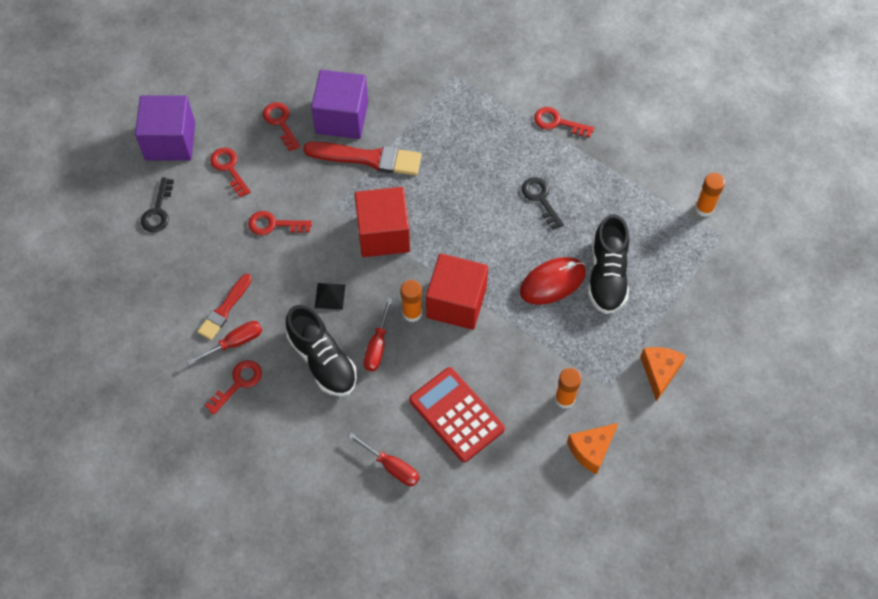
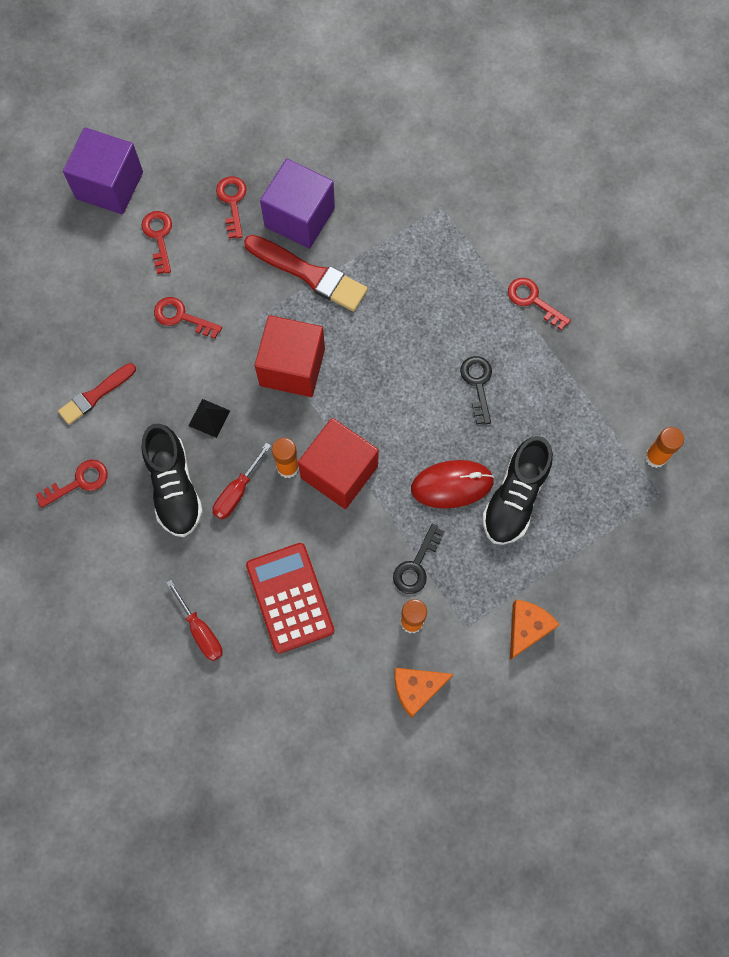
camera: 20 degrees right, 10 degrees up
black key [141,177,174,232] -> black key moved to [393,524,445,594]
red screwdriver [187,321,262,365] -> none

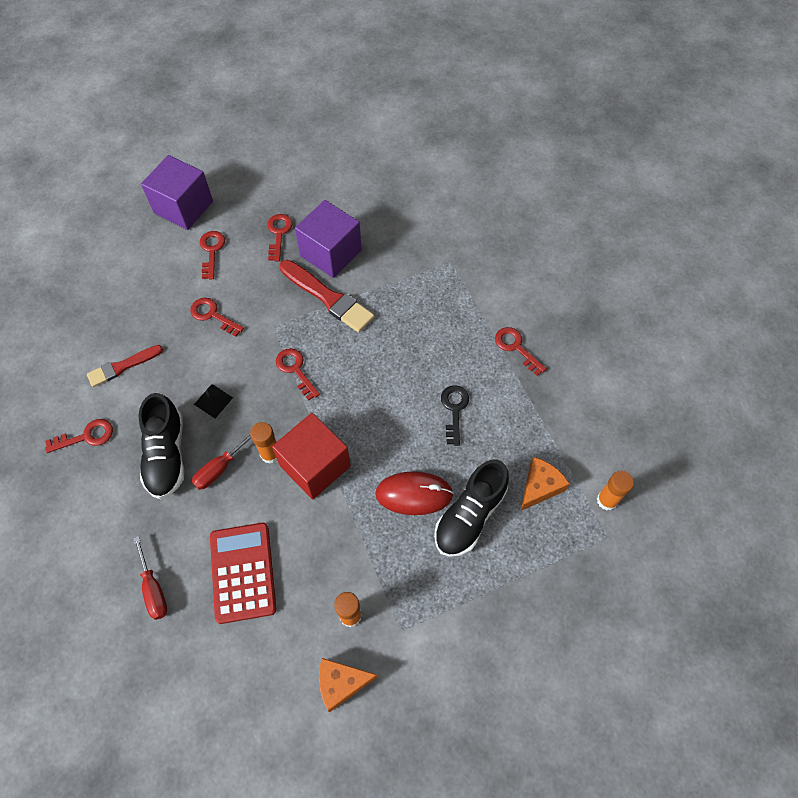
camera: 10 degrees right, 10 degrees down
red cube [255,315,325,397] -> red key [276,348,320,400]
black key [393,524,445,594] -> none
orange cheese [510,600,560,660] -> orange cheese moved to [521,457,570,511]

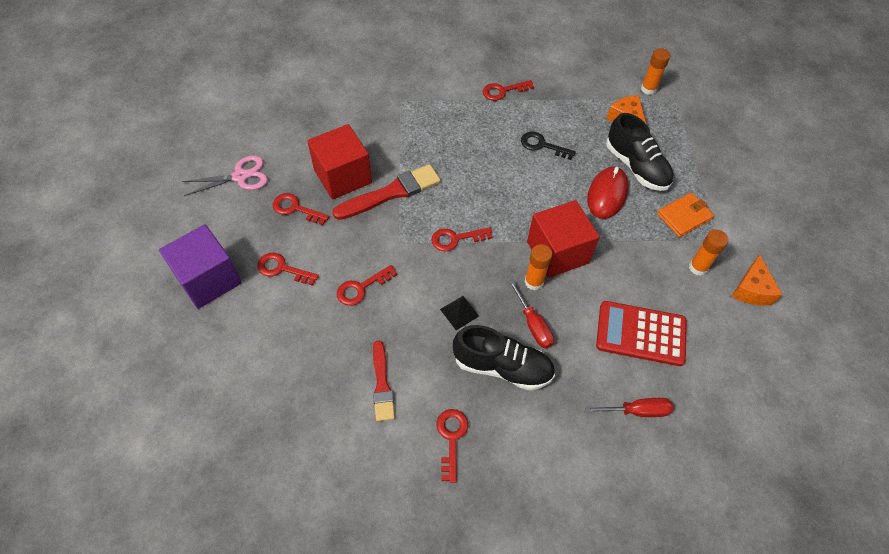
camera: 70 degrees left, 5 degrees down
purple cube [295,200,362,278] -> red cube [307,124,372,200]
none -> pink scissors [181,156,268,196]
none -> orange wallet [657,193,714,237]

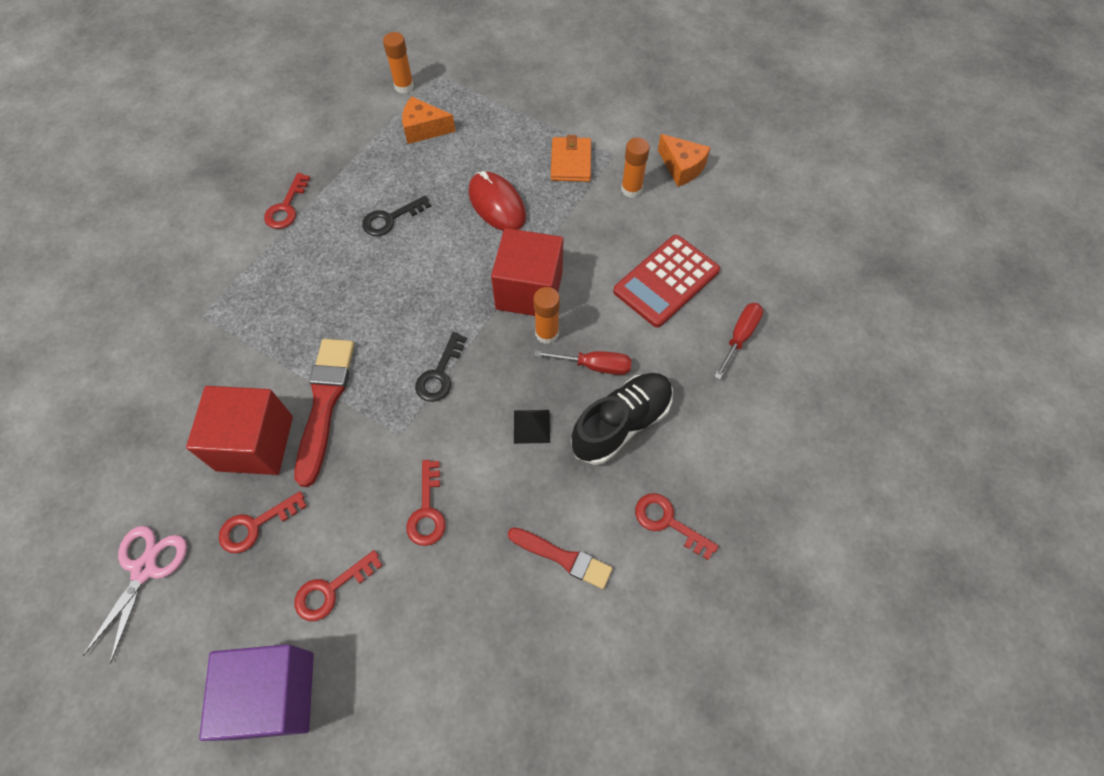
camera: 55 degrees left, 5 degrees up
red key [431,227,492,251] -> black key [415,332,467,402]
black shoe [606,113,674,191] -> none

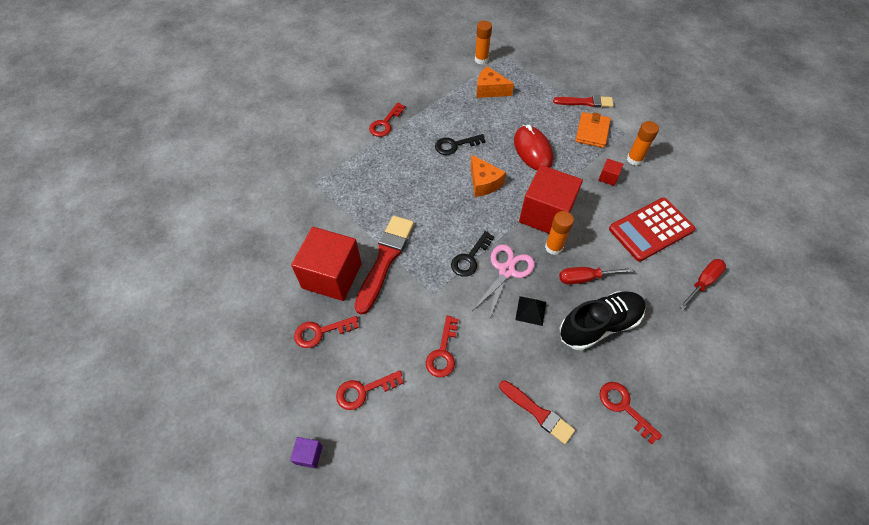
camera: 15 degrees right, 5 degrees down
pink scissors [83,526,187,664] -> pink scissors moved to [472,245,535,319]
purple cube [199,644,314,741] -> purple cube [290,437,323,469], size x0.40
red screwdriver [534,350,632,375] -> red screwdriver turned 150 degrees clockwise [559,267,633,284]
orange cheese [658,134,711,187] -> orange cheese moved to [471,155,506,197]
none -> red brush [553,95,614,108]
none -> red cube [598,158,623,186]

